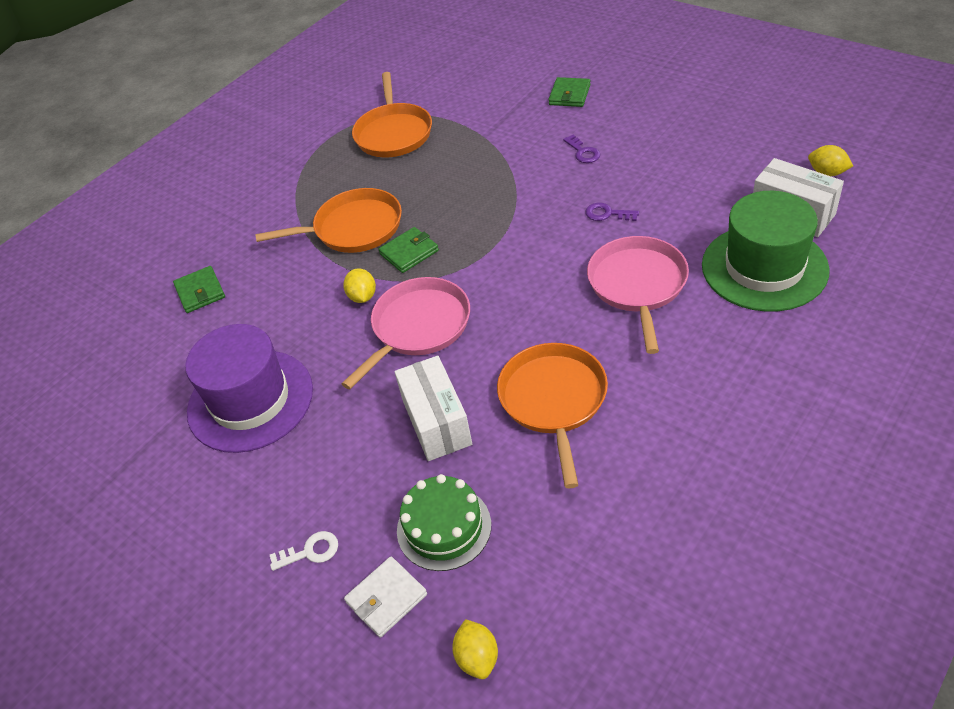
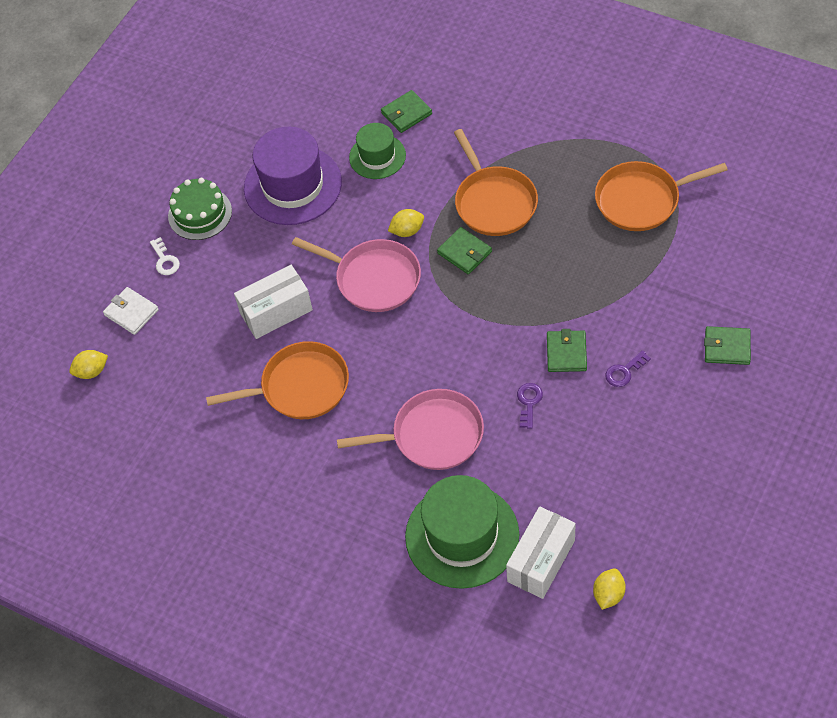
camera: 80 degrees right, 10 degrees up
green cake [397,474,491,571] -> green cake moved to [168,178,232,240]
none -> green hat [349,123,406,179]
none -> green wallet [547,329,587,372]

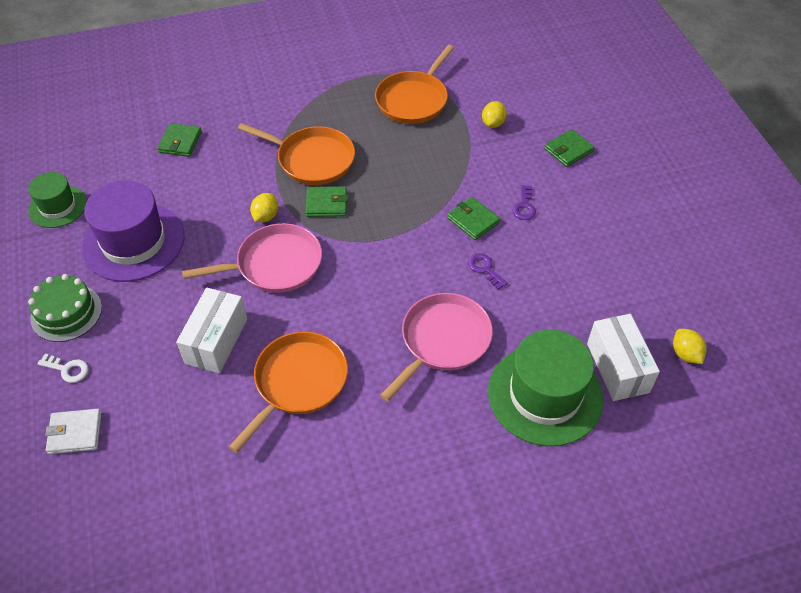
camera: 50 degrees left, 5 degrees down
yellow lemon [69,350,108,379] -> yellow lemon moved to [482,101,507,128]
green hat [349,123,406,179] -> green hat moved to [28,172,87,228]

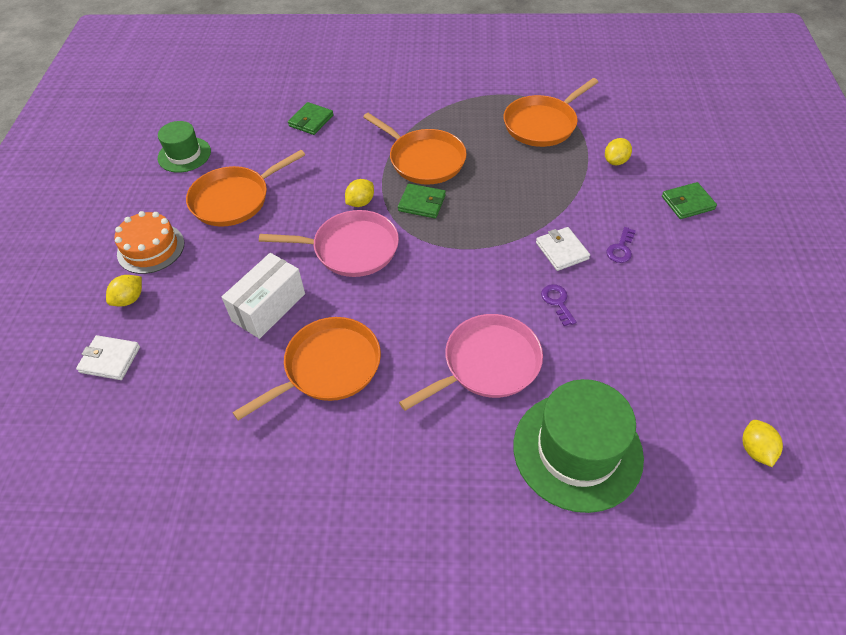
camera: 20 degrees right, 0 degrees up
green cake [28,274,102,342] -> orange cake [114,211,184,274]
white key [37,354,88,383] -> yellow lemon [106,275,142,307]
purple hat [82,181,184,282] -> orange pan [186,150,305,227]
green wallet [447,197,500,240] -> white wallet [536,227,590,271]
white box [587,314,660,401] -> none

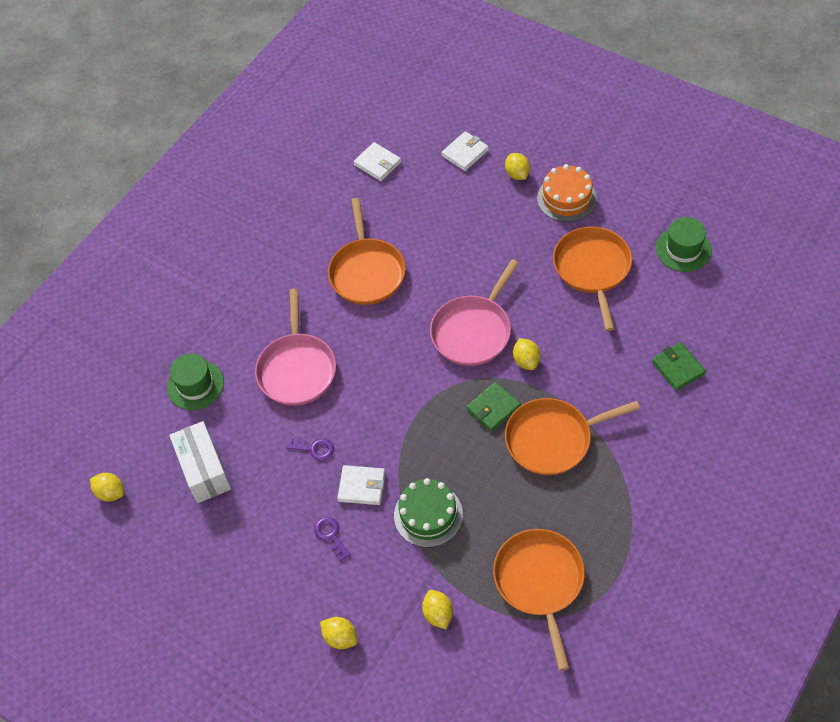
camera: 125 degrees right, 5 degrees up
white box [222,253,305,339] -> white box moved to [169,421,231,503]
green hat [514,379,644,513] -> green hat [167,353,224,410], size x0.58
green wallet [662,182,717,219] -> yellow lemon [320,617,358,649]
none -> white wallet [354,142,401,181]
none -> green cake [394,478,463,548]

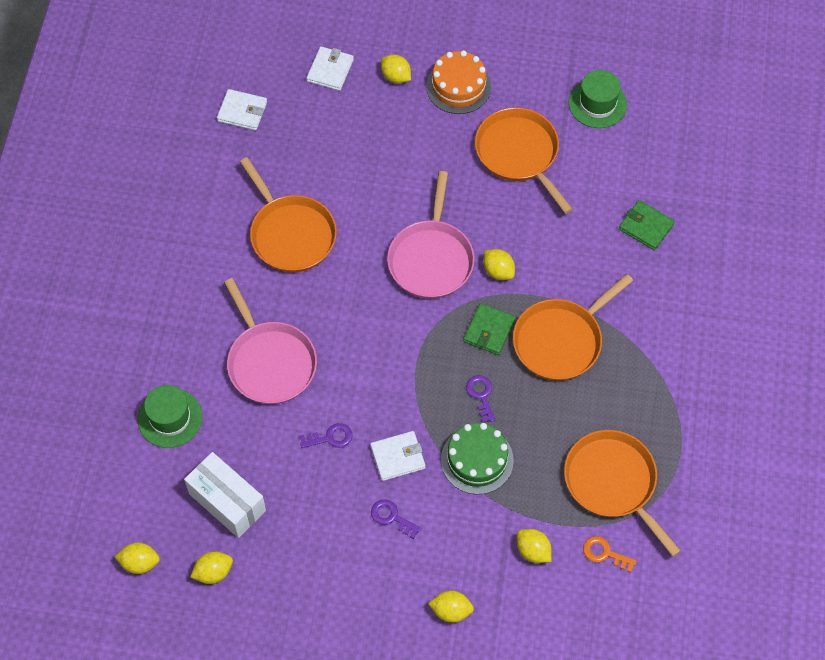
camera: 30 degrees left, 5 degrees up
none -> yellow lemon [190,551,233,584]
none -> purple key [466,375,495,423]
none -> orange key [583,536,637,573]

